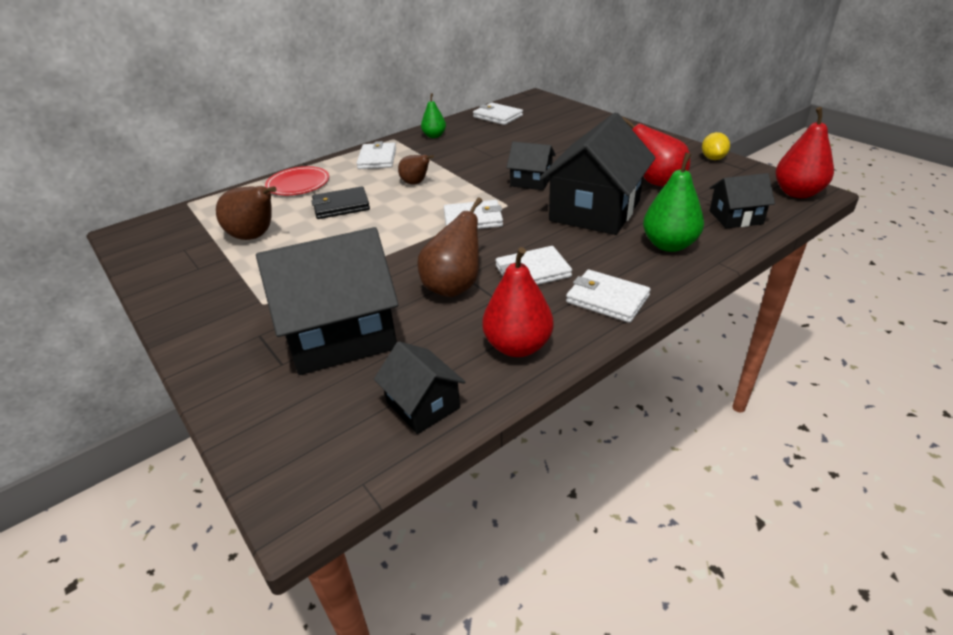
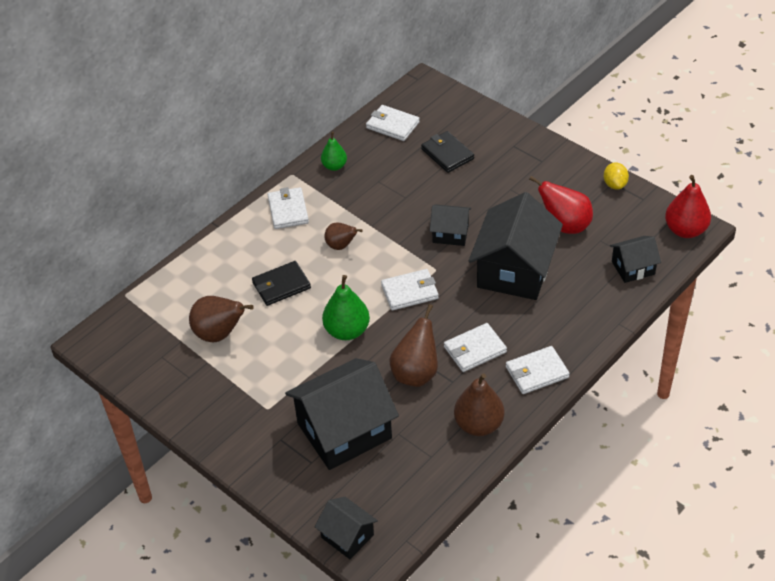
camera: 10 degrees left, 10 degrees up
red plate [265,166,329,195] -> none
black house [374,341,465,434] -> black house moved to [314,497,378,559]
red pear [482,247,553,357] -> brown pear [454,373,504,436]
white wallet [566,270,651,323] -> white wallet turned 45 degrees counterclockwise [506,346,570,394]
green pear [643,152,704,252] -> green pear moved to [322,275,370,340]
none -> black wallet [421,131,474,173]

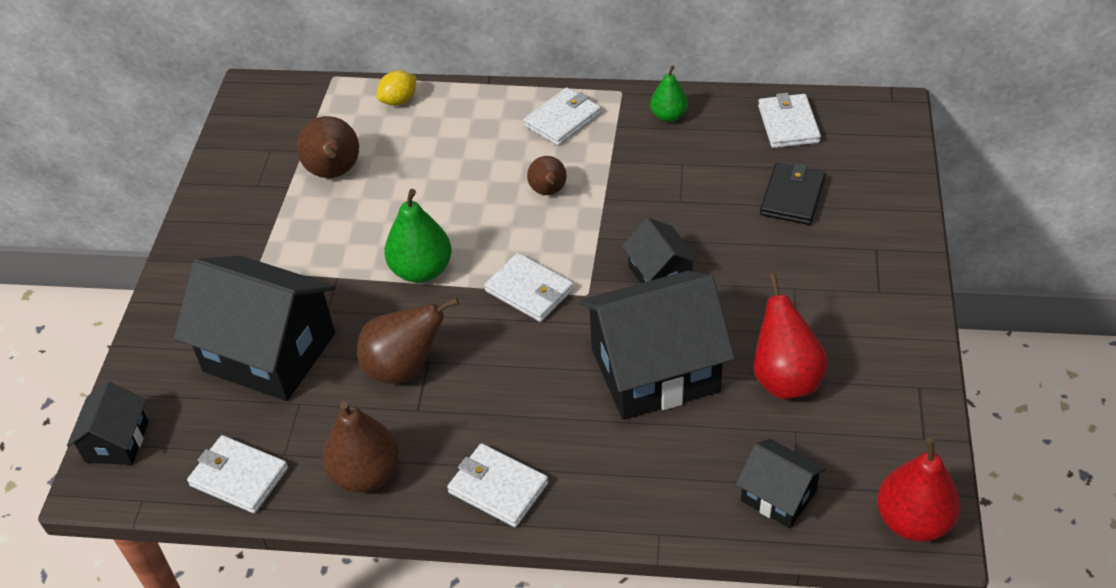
camera: 55 degrees right, 0 degrees up
black wallet [252,261,311,306] -> none
white wallet [444,323,507,372] -> white wallet moved to [187,435,288,513]
yellow lemon [604,163,629,190] -> yellow lemon moved to [377,71,417,106]

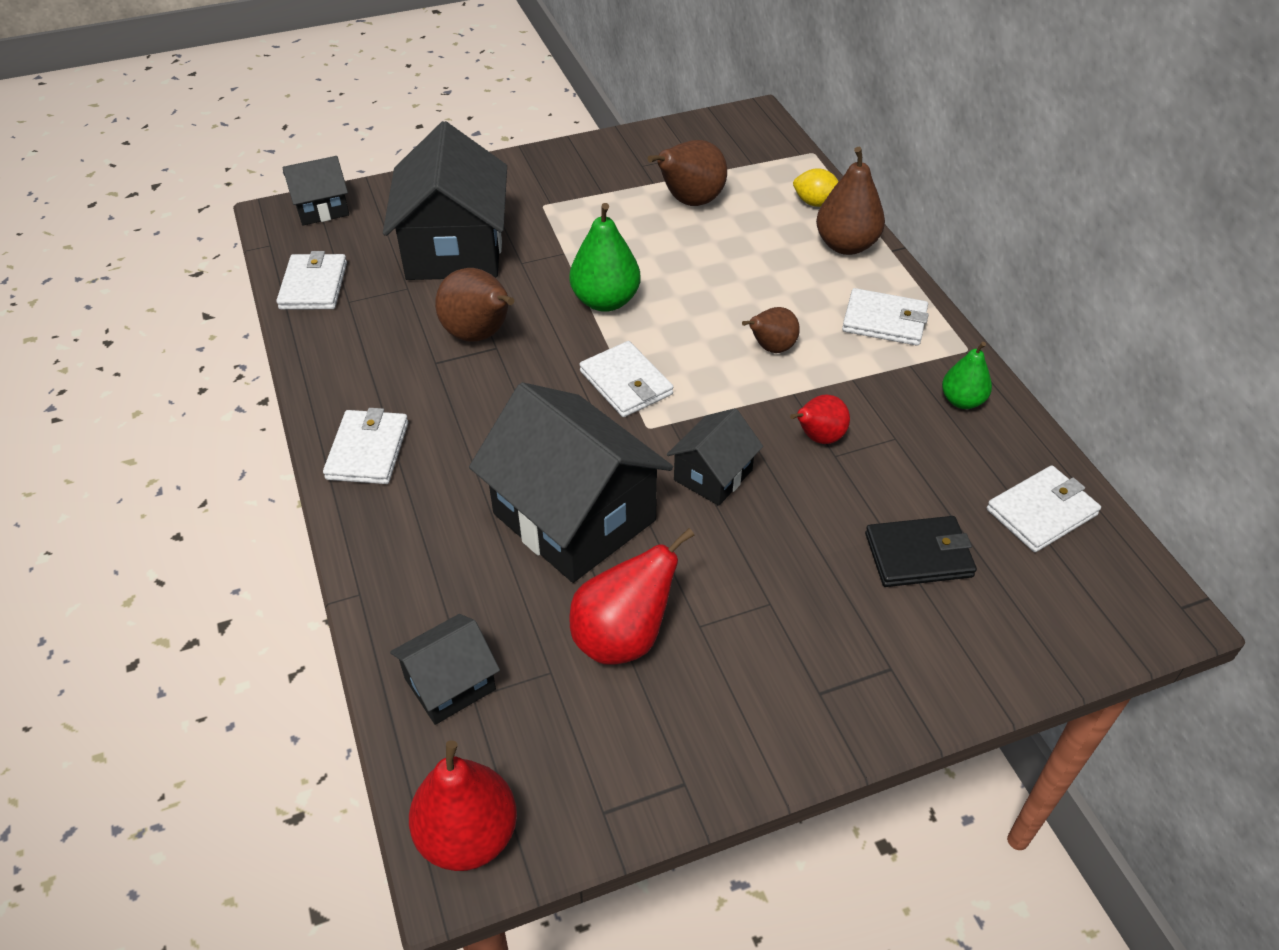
camera: 60 degrees right, 0 degrees up
brown pear [322,401,400,493] -> brown pear moved to [816,147,885,255]
white wallet [484,253,574,322] -> white wallet turned 45 degrees counterclockwise [579,341,673,417]
black house [736,439,826,528] -> black house turned 45 degrees clockwise [390,614,500,725]
none -> red pear [790,395,850,444]

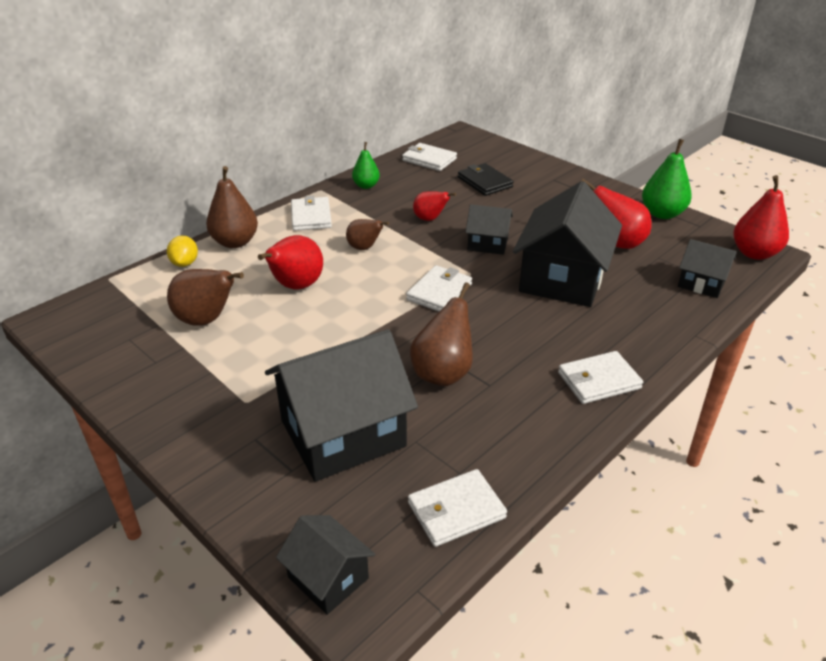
camera: 115 degrees left, 10 degrees down
green pear [570,203,640,312] -> green pear moved to [642,139,692,219]
none -> red pear [258,235,323,290]

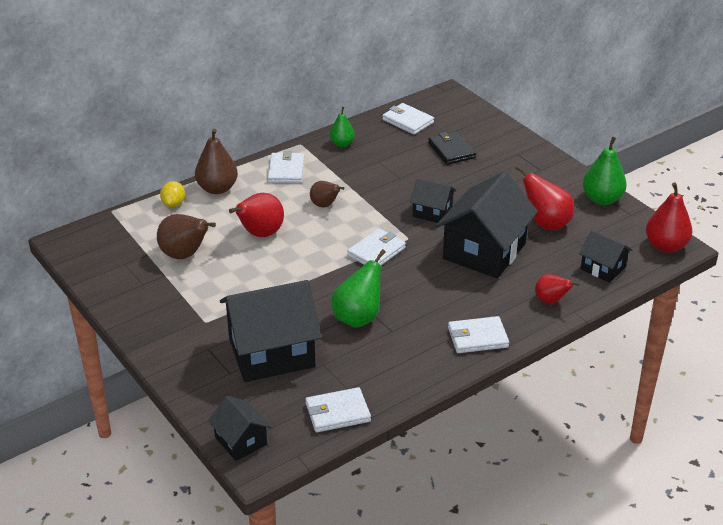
camera: 10 degrees right, 0 degrees up
brown pear [410,282,473,386] -> green pear [332,249,386,328]
red pear [413,192,456,221] -> red pear moved to [535,274,579,304]

